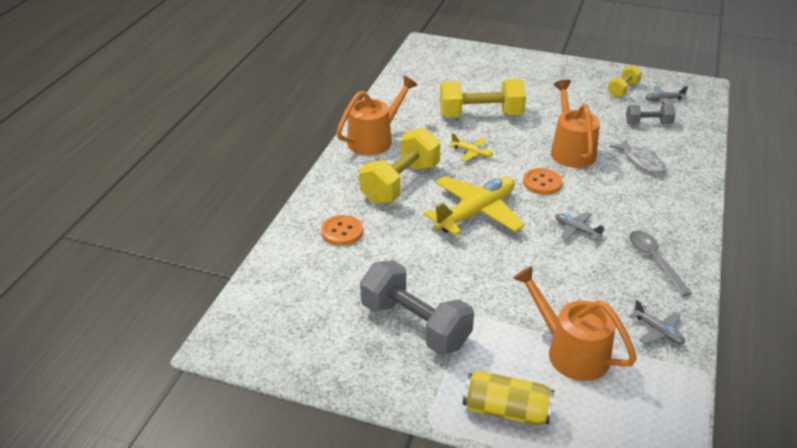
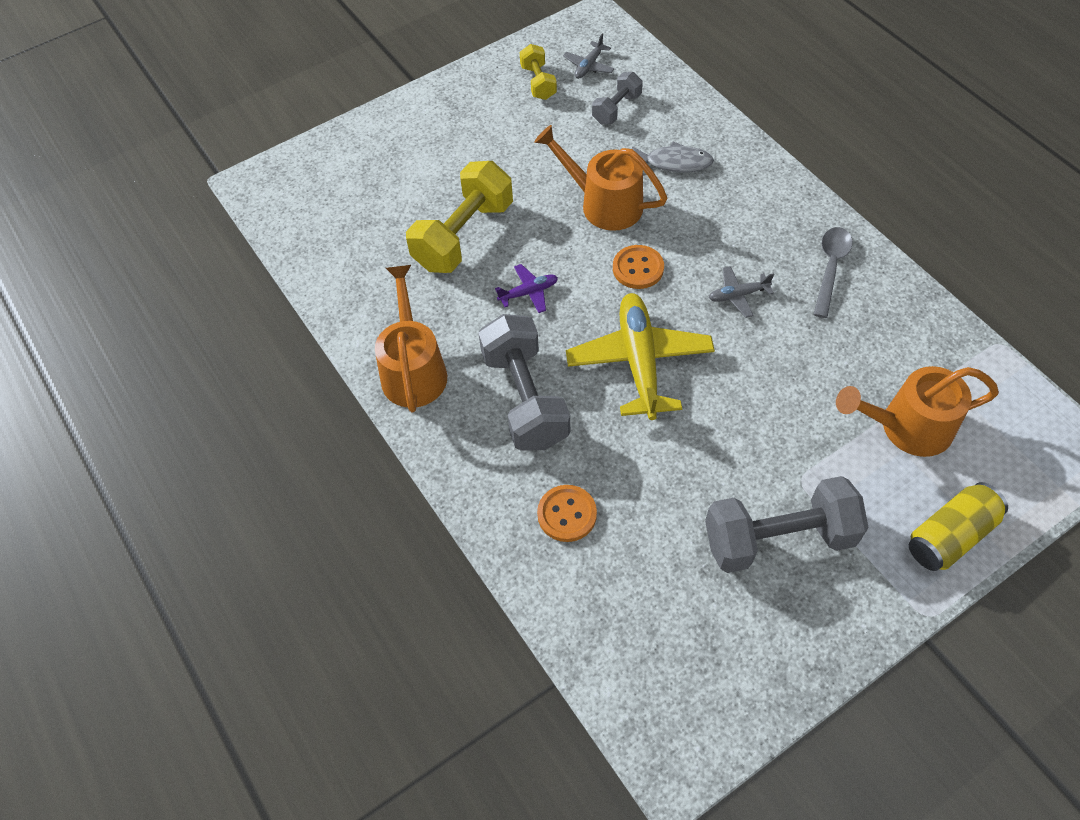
camera: 50 degrees left, 20 degrees up
yellow dumbbell [359,127,441,204] -> grey dumbbell [478,314,570,450]
yellow plane [449,133,493,162] -> purple plane [495,264,558,313]
grey spoon [629,231,692,297] -> grey spoon turned 90 degrees clockwise [813,227,853,318]
grey plane [629,300,685,344] -> none

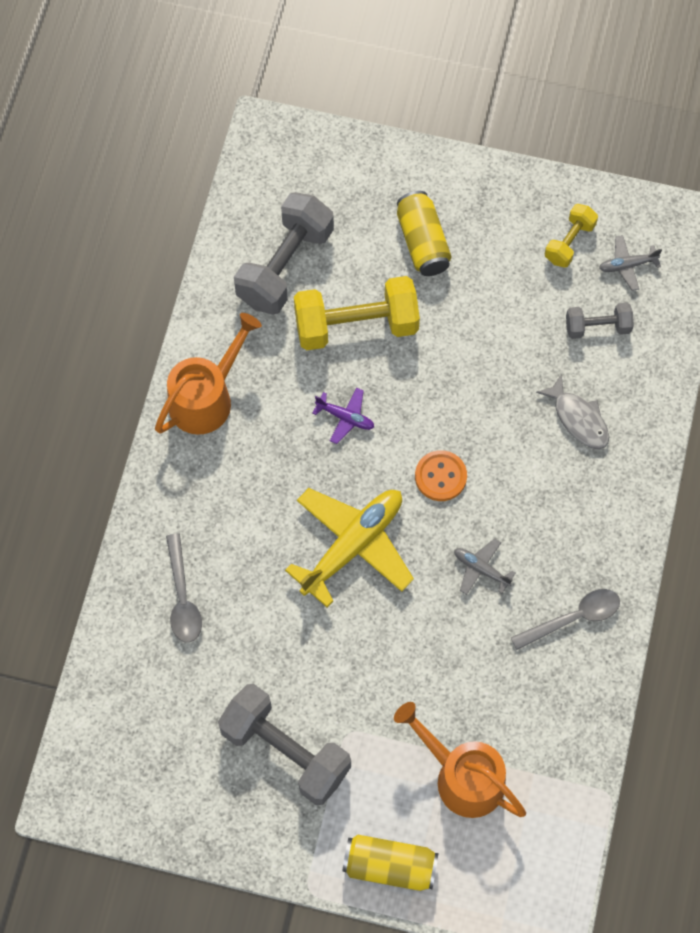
camera: 45 degrees right, 10 degrees up
grey dumbbell [478,314,570,450] -> grey dumbbell moved to [234,192,334,315]
orange watering can [534,125,667,231] -> none
orange button [537,485,597,542] -> grey spoon [166,533,202,643]
none -> yellow can [397,191,452,276]

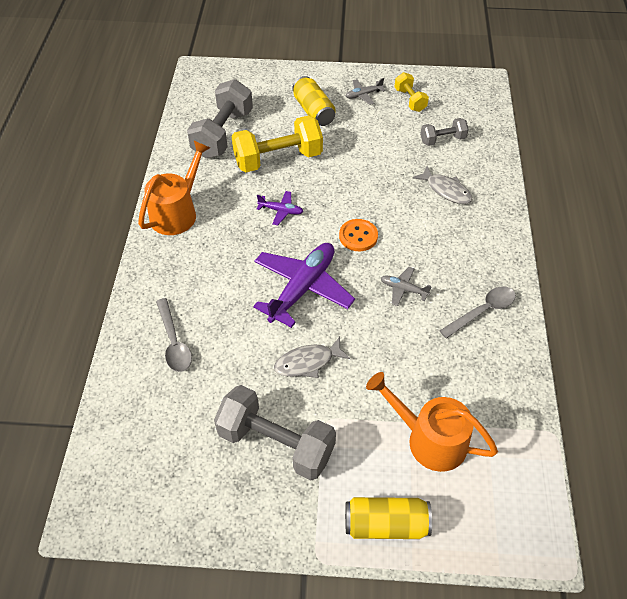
camera: 10 degrees left, 15 degrees down
yellow plane [285,488,414,608] -> purple plane [253,243,355,328]
yellow dumbbell [545,204,598,268] -> yellow dumbbell turned 45 degrees counterclockwise [395,72,429,112]
grey plane [599,235,662,291] -> grey plane moved to [346,78,385,105]
none -> grey fish [274,337,350,378]

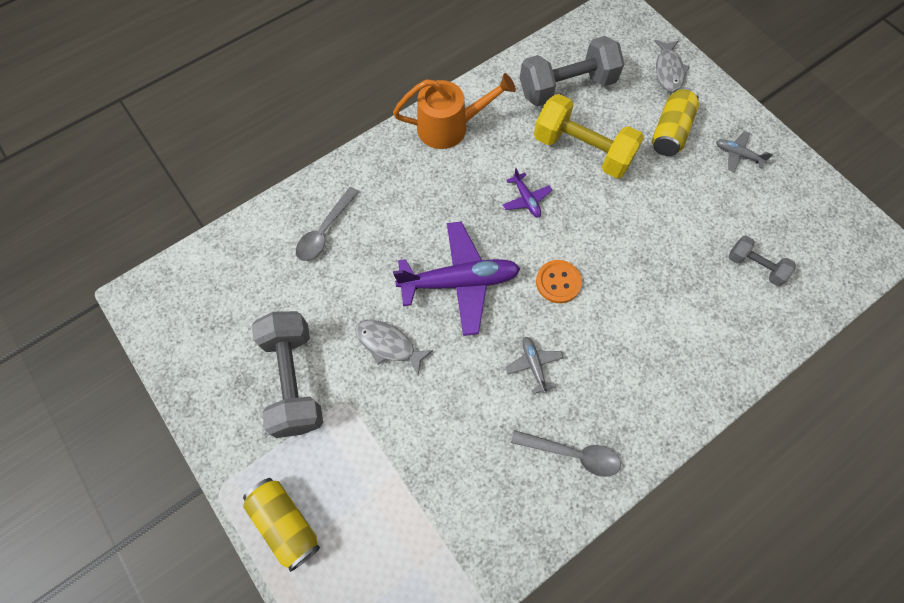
camera: 50 degrees right, 15 degrees up
orange watering can [366,372,498,472] -> none
yellow dumbbell [395,72,429,112] -> none
grey fish [413,166,472,204] -> grey fish moved to [654,40,689,92]

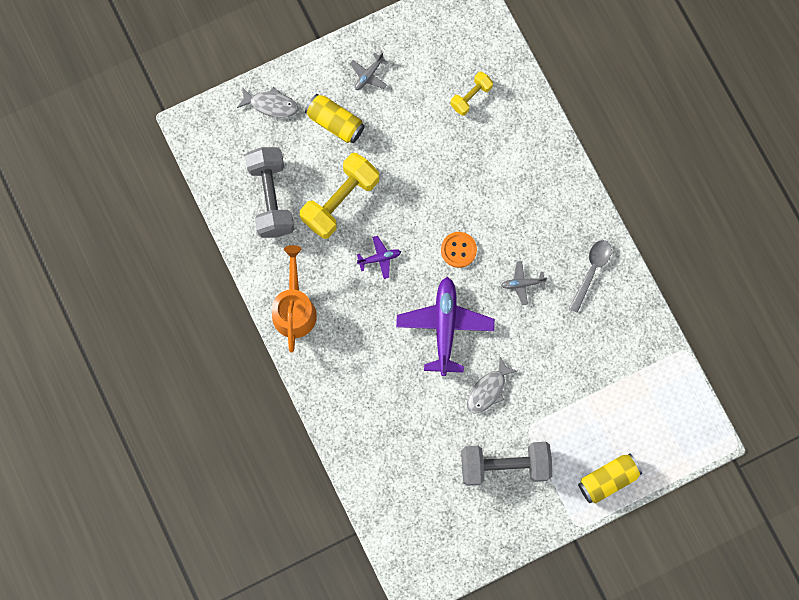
camera: 80 degrees left, 10 degrees up
grey spoon [296,187,359,261] -> none
grey dumbbell [729,236,796,286] -> yellow dumbbell [450,71,493,116]

